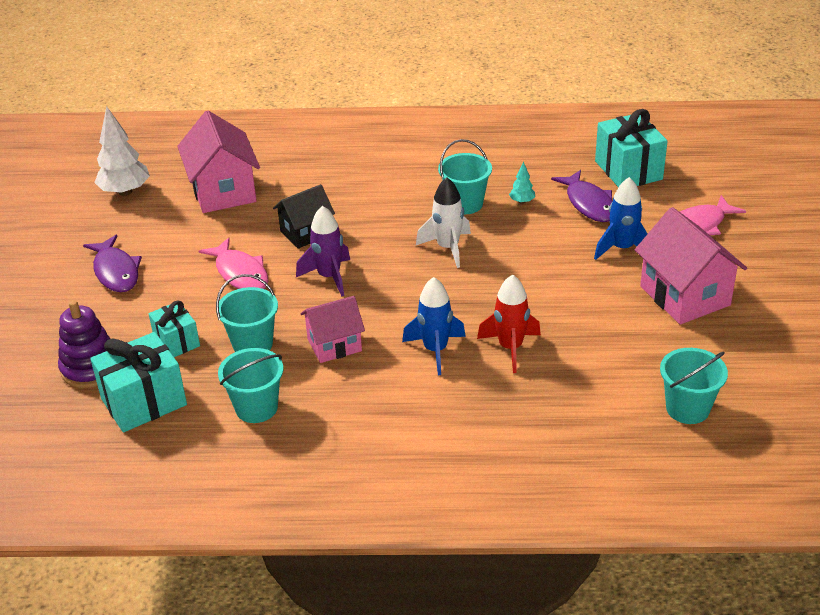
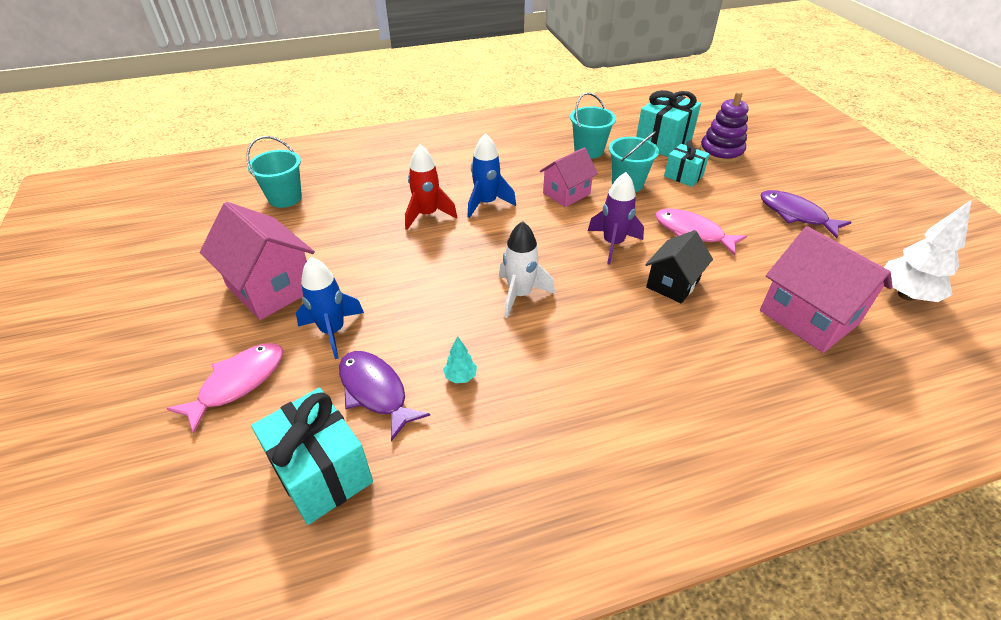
camera: 160 degrees right, 5 degrees up
turquoise bucket [438,139,492,214] -> none

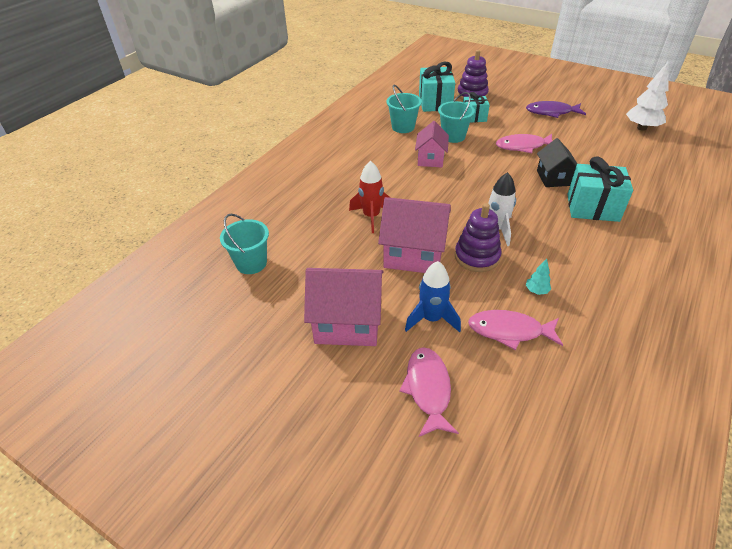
camera: 40 degrees left, 0 degrees up
turquoise gift [251,388,373,525] -> turquoise gift moved to [567,156,633,222]
purple fish [339,351,430,441] -> pink fish [468,310,563,350]
blue rocket [467,133,516,218] -> none
purple rocket [588,172,644,265] -> none
pink house [760,226,893,353] -> pink house moved to [378,197,451,273]
none -> purple stacking toy [455,203,502,272]

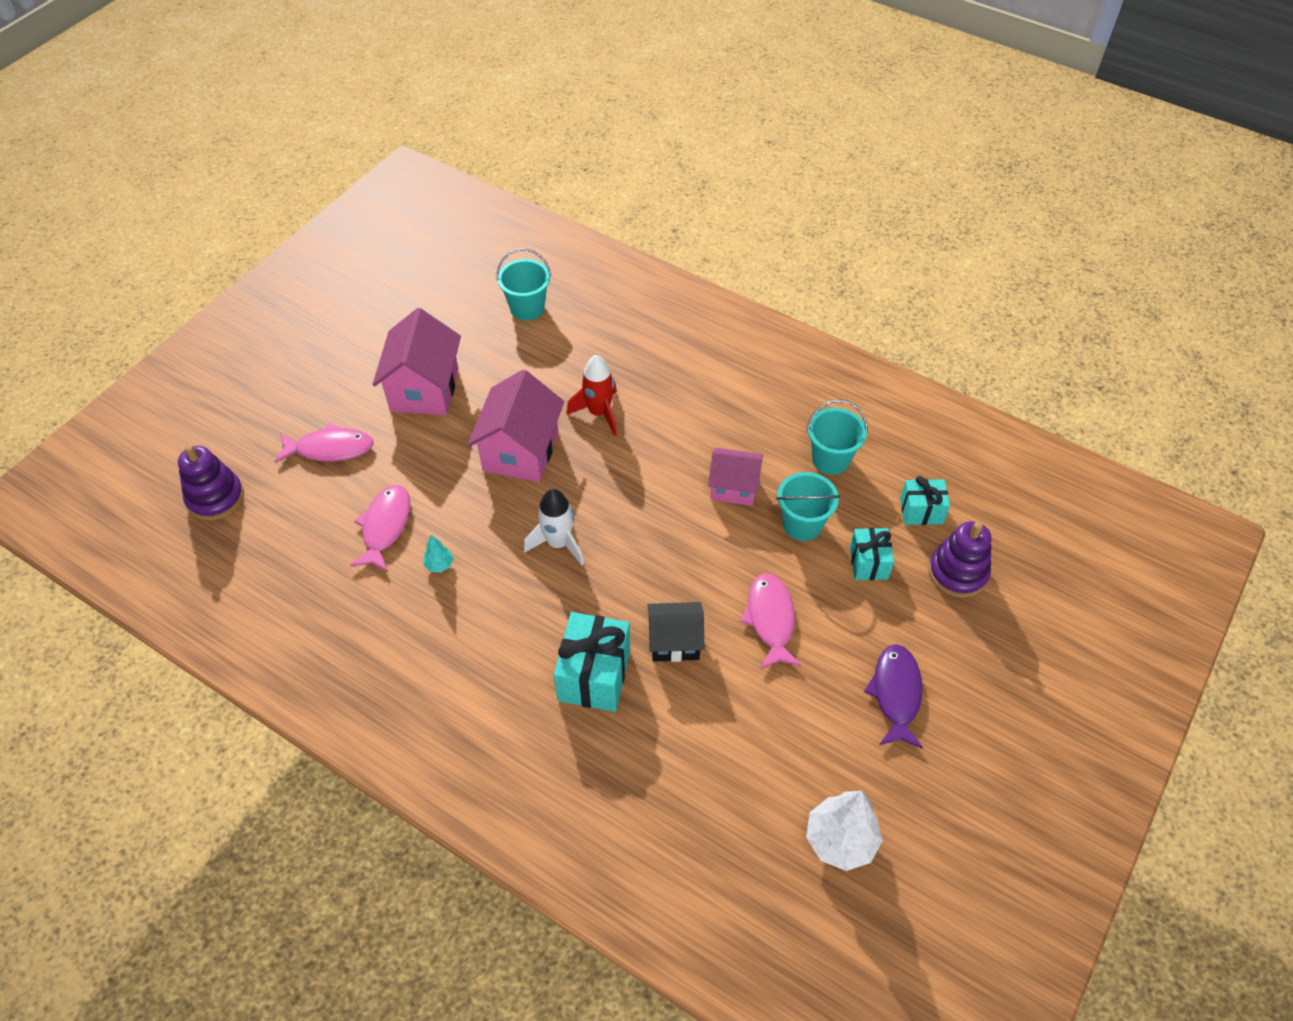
camera: 90 degrees right, 10 degrees up
blue rocket [405,261,461,332] -> none
turquoise gift [419,61,455,112] -> turquoise gift [900,476,950,525], size x0.60
purple stacking toy [455,203,502,272] -> purple stacking toy moved to [178,445,244,521]

